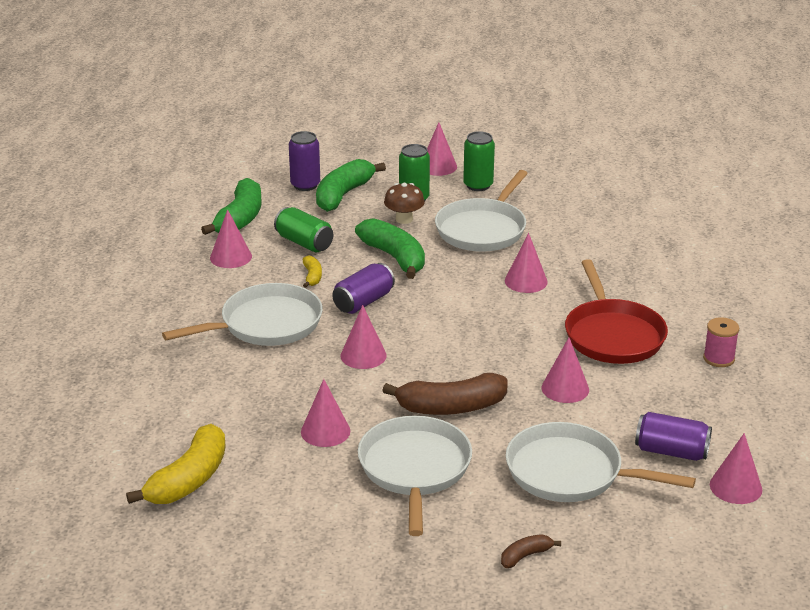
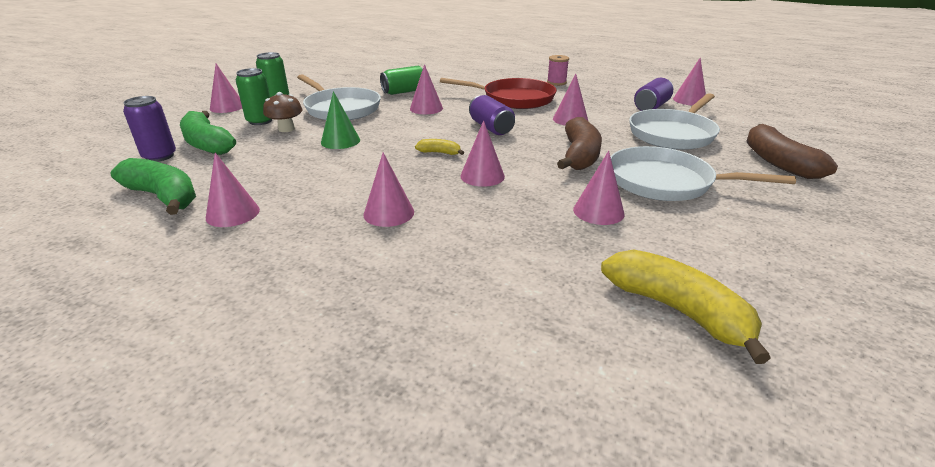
camera: 70 degrees left, 0 degrees up
white pan [162,283,323,346] -> pink cone [364,153,414,227]
green can [274,207,333,252] -> green can moved to [380,66,423,95]
yellow banana [303,255,322,288] -> yellow banana moved to [415,139,464,155]
purple can [332,263,395,314] -> purple can moved to [469,95,515,135]
green banana [355,218,425,279] -> green cone [321,91,360,149]
brown banana [501,534,561,568] -> brown banana [746,124,838,179], size x2.08

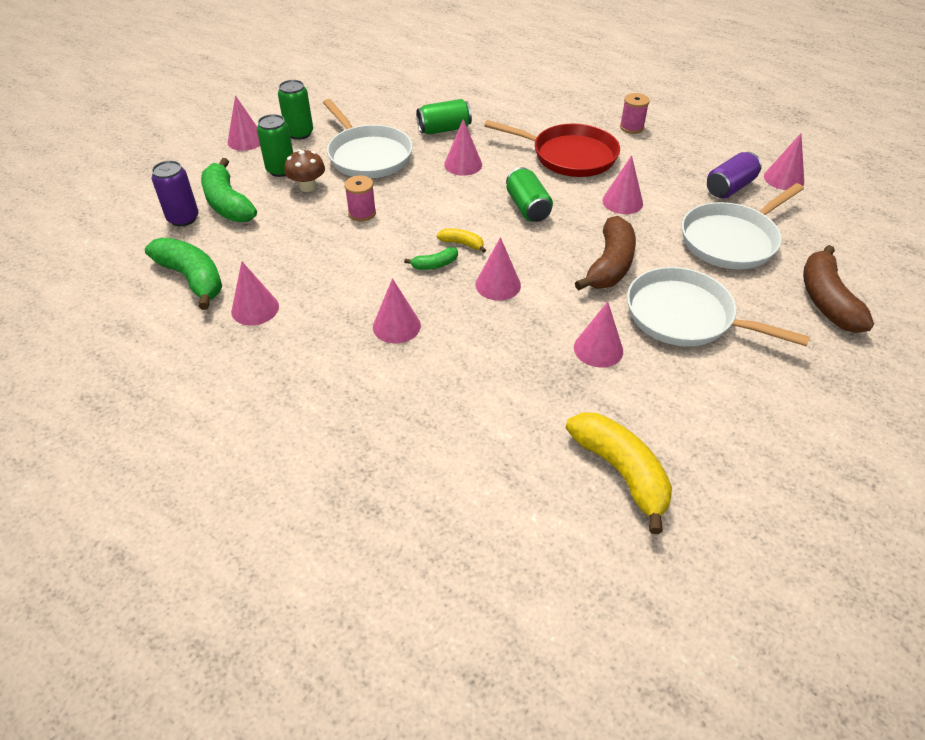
camera: 10 degrees right, 15 degrees up
green cone [321,91,360,149] -> pink spool [344,175,376,221]
purple can [469,95,515,135] -> green can [506,167,553,222]
none -> green banana [404,247,458,270]

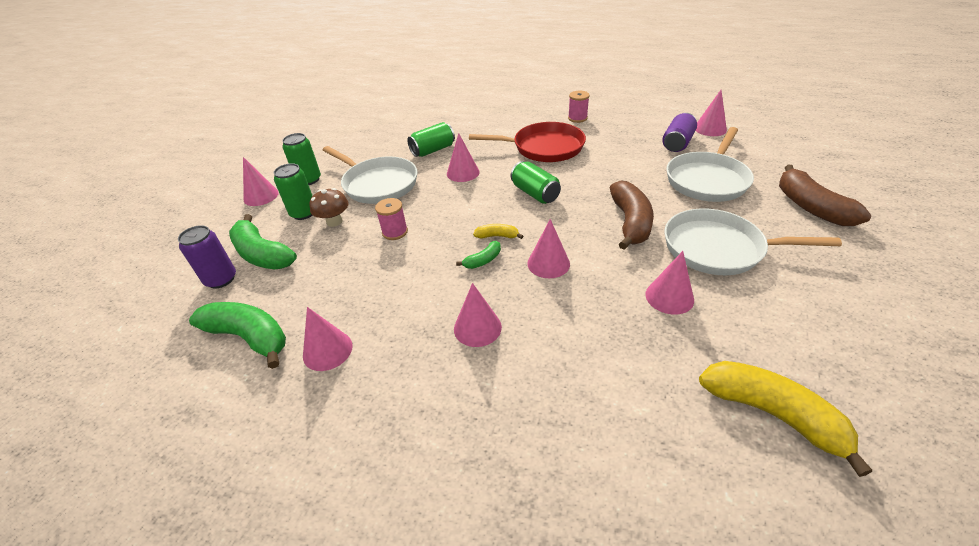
camera: 15 degrees left, 5 degrees down
pink cone [602,155,643,214] -> none

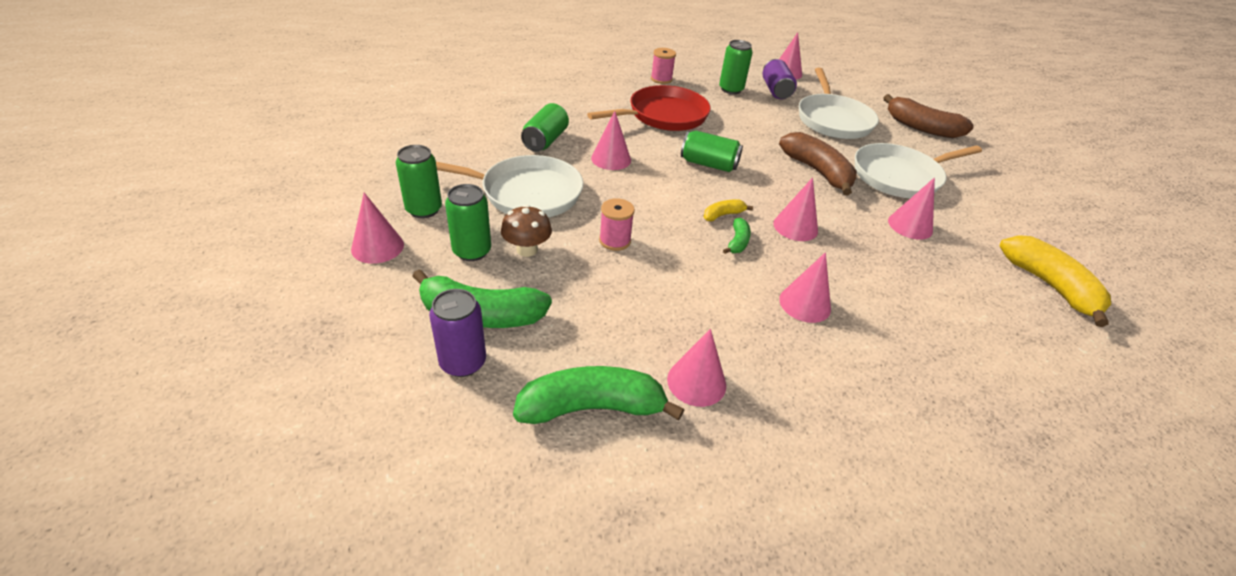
camera: 40 degrees left, 0 degrees up
yellow banana [699,361,872,477] -> yellow banana turned 60 degrees clockwise [999,235,1111,327]
none -> green can [719,40,753,94]

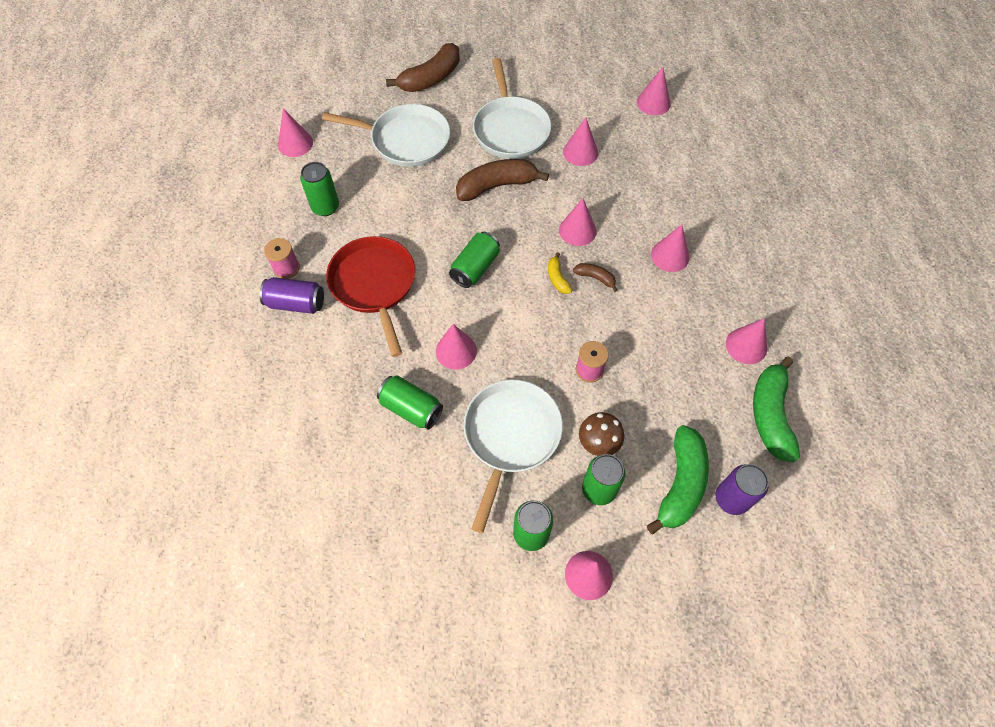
camera: 75 degrees left, 20 degrees up
green banana [723,218,751,254] -> brown banana [573,263,617,292]
purple can [763,59,797,99] -> purple can moved to [259,277,324,314]
yellow banana [999,235,1111,327] -> pink cone [637,67,671,115]

